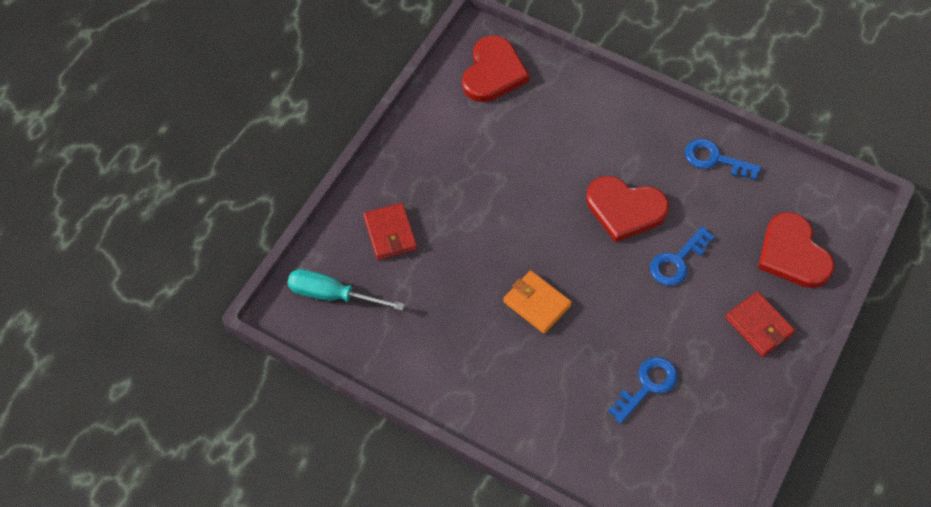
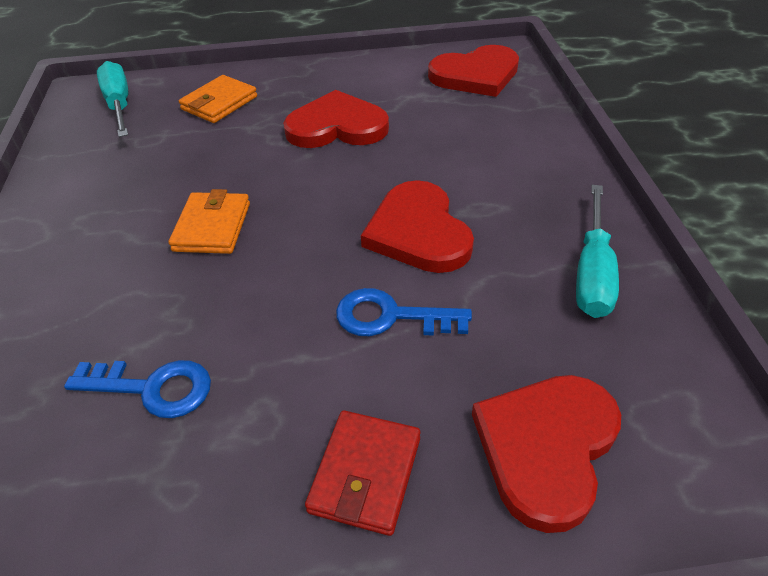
camera: 55 degrees right, 15 degrees down
red wallet [363,203,417,260] -> orange wallet [179,75,257,123]
blue key [685,139,761,180] -> turquoise screwdriver [576,185,619,318]
none -> red heart [283,90,389,148]

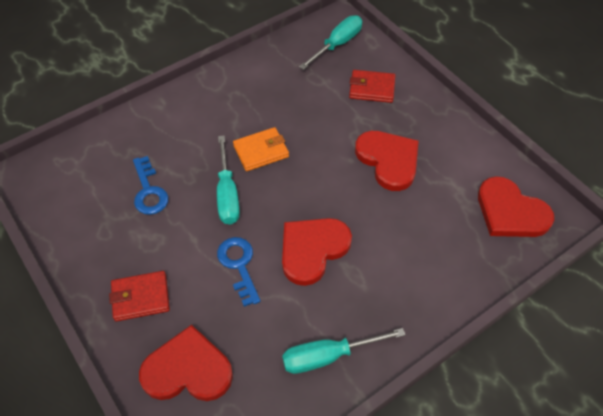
camera: 60 degrees right, 10 degrees up
orange wallet [179,75,257,123] -> red wallet [349,70,395,103]
none -> turquoise screwdriver [217,136,240,225]

